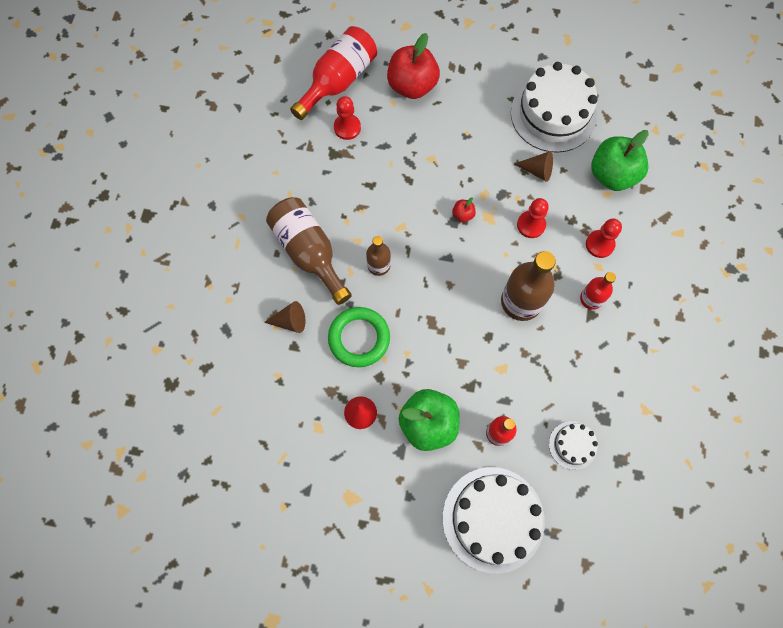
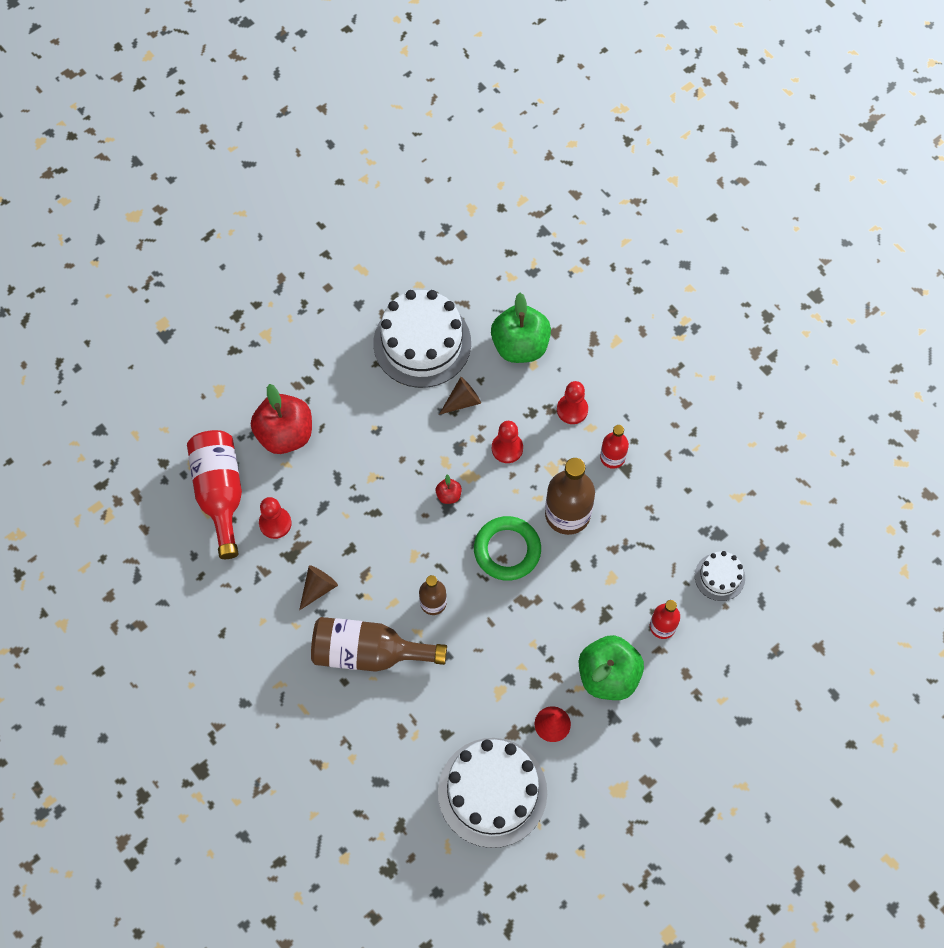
camera: 50 degrees left, 5 degrees down
brown cone [264,301,305,333] -> brown cone moved to [299,565,338,611]
green ring [328,307,390,367] -> green ring moved to [474,516,541,581]
white cake [443,467,545,573] -> white cake moved to [438,738,547,848]

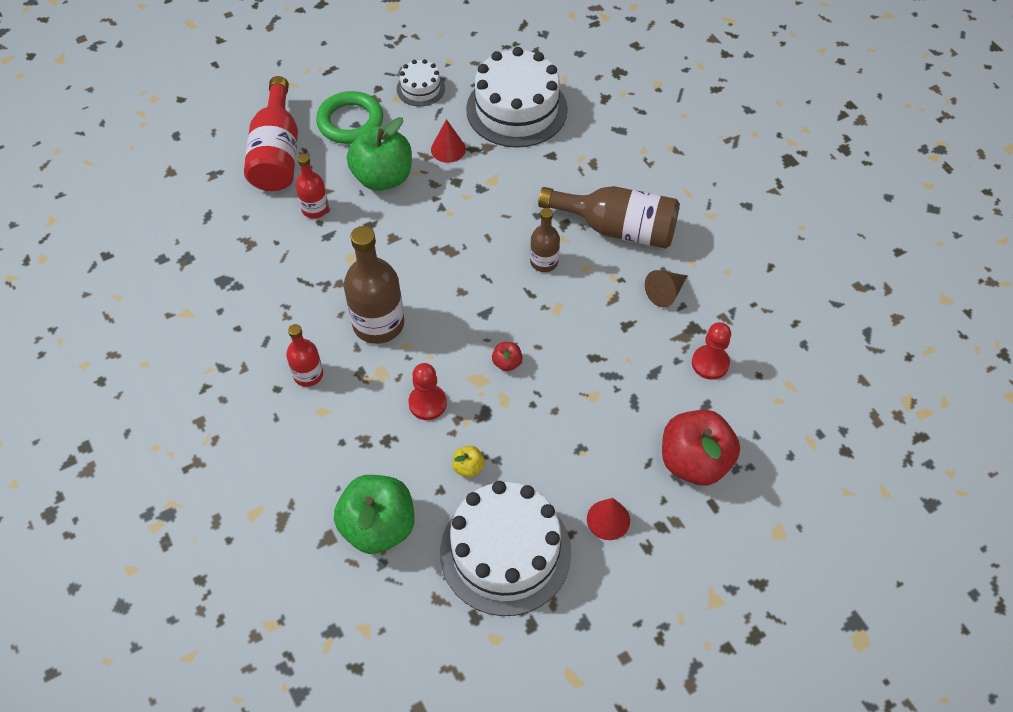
camera: 170 degrees left, 10 degrees down
red bottle [187,430,242,559] -> red bottle moved to [244,76,298,191]
brown cone [439,377,481,415] -> yellow apple [453,446,485,478]
green ring [474,516,541,581] -> green ring moved to [316,91,383,144]
red pawn [557,381,588,424] -> none
white cake [695,551,745,601] -> white cake moved to [397,59,445,106]
none -> red cone [587,498,630,540]

